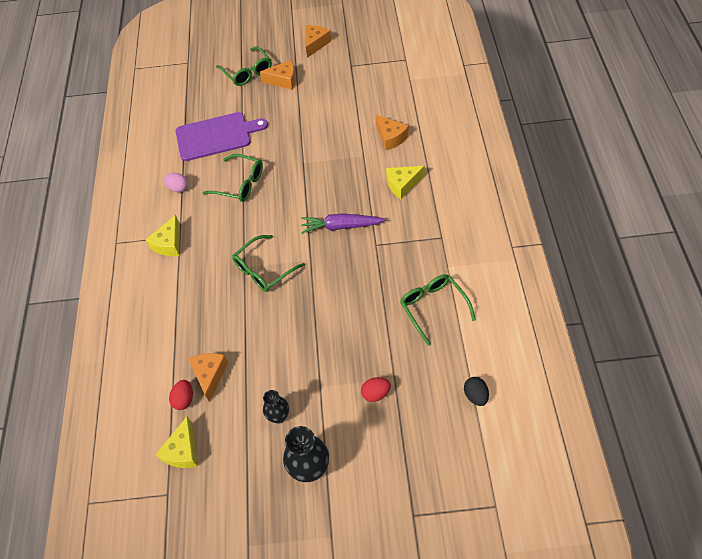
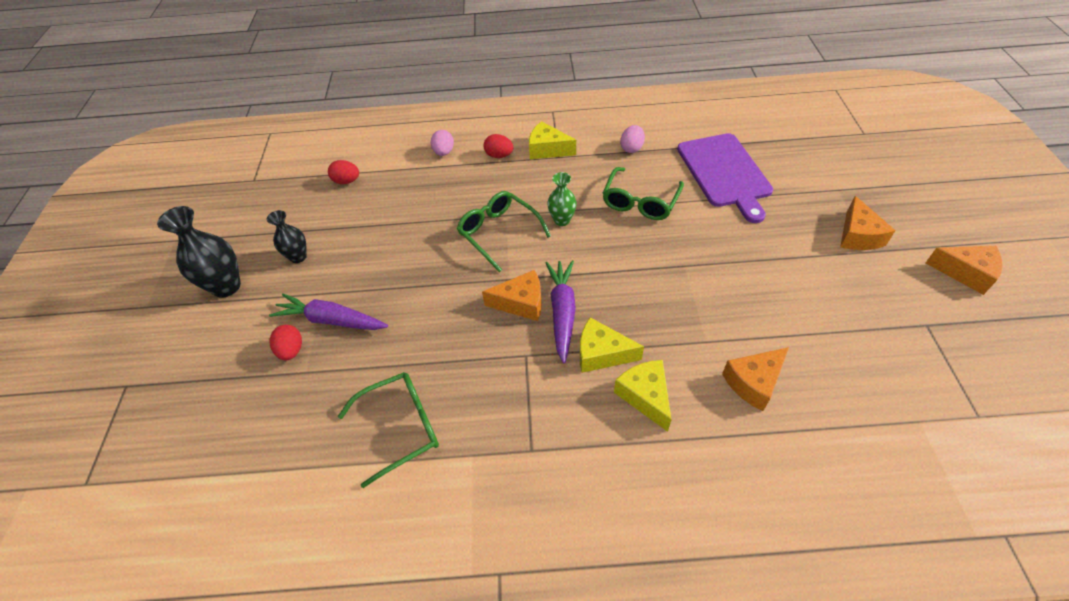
camera: 90 degrees right, 5 degrees down
yellow cheese [155,416,198,468] -> yellow cheese moved to [580,317,644,373]
orange cheese [188,353,228,402] -> orange cheese moved to [482,270,542,321]
green glasses [216,46,272,86] -> none
black egg [464,377,489,406] -> none
none -> purple carrot [269,293,388,330]
none -> pink egg [431,130,454,156]
none -> red egg [484,134,513,158]
none -> green vase [547,172,577,226]

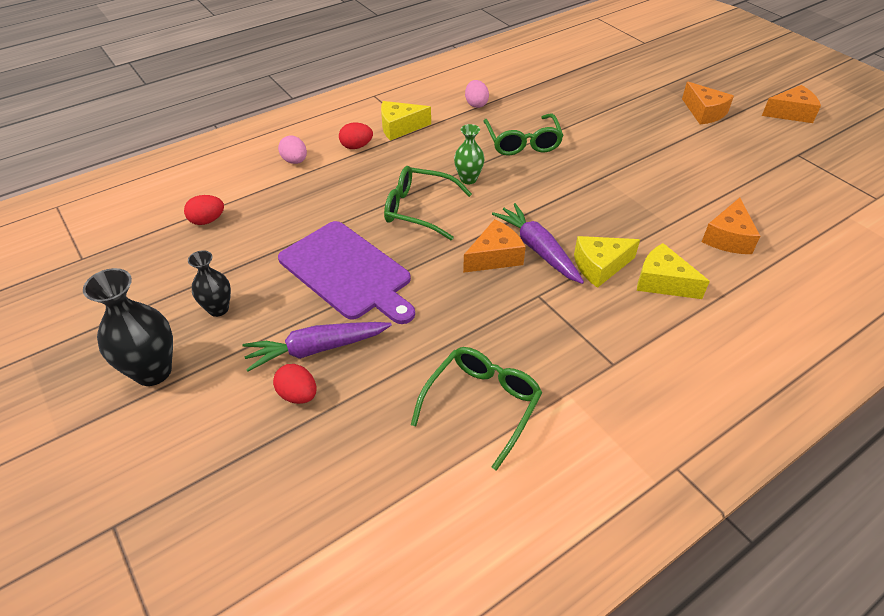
camera: 35 degrees left, 5 degrees down
purple cutting board [677,133,773,223] -> purple cutting board moved to [278,221,415,324]

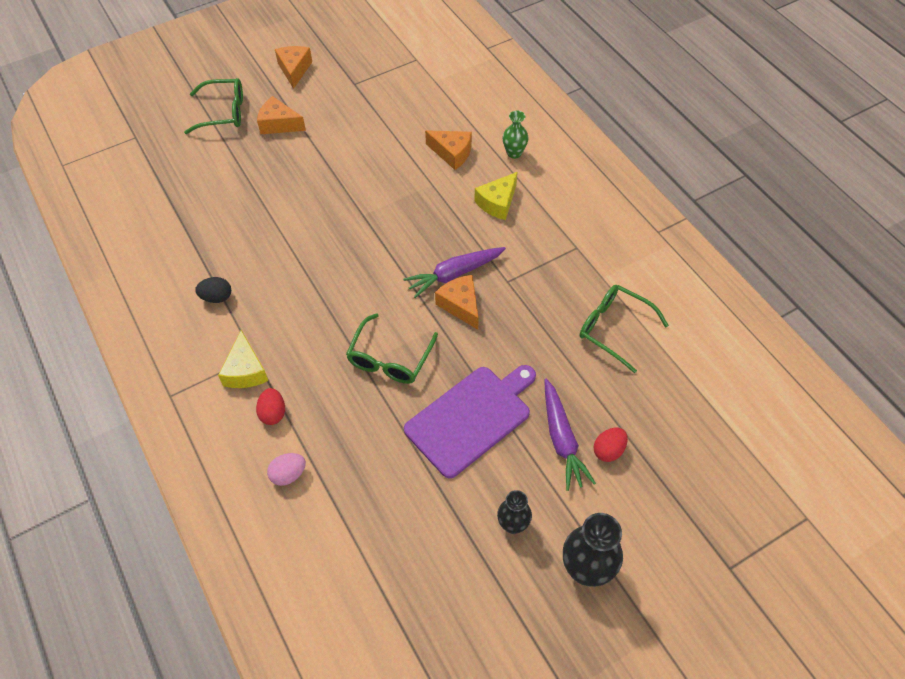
camera: 85 degrees left, 10 degrees up
red egg [184,195,224,225] -> none
green vase [454,124,485,184] -> green vase moved to [503,111,529,159]
pink egg [465,80,489,108] -> black egg [195,277,231,303]
green glasses [484,113,564,155] -> green glasses moved to [184,78,243,134]
yellow cheese [574,236,640,288] -> none
orange cheese [682,82,734,124] -> orange cheese turned 135 degrees counterclockwise [257,96,306,134]

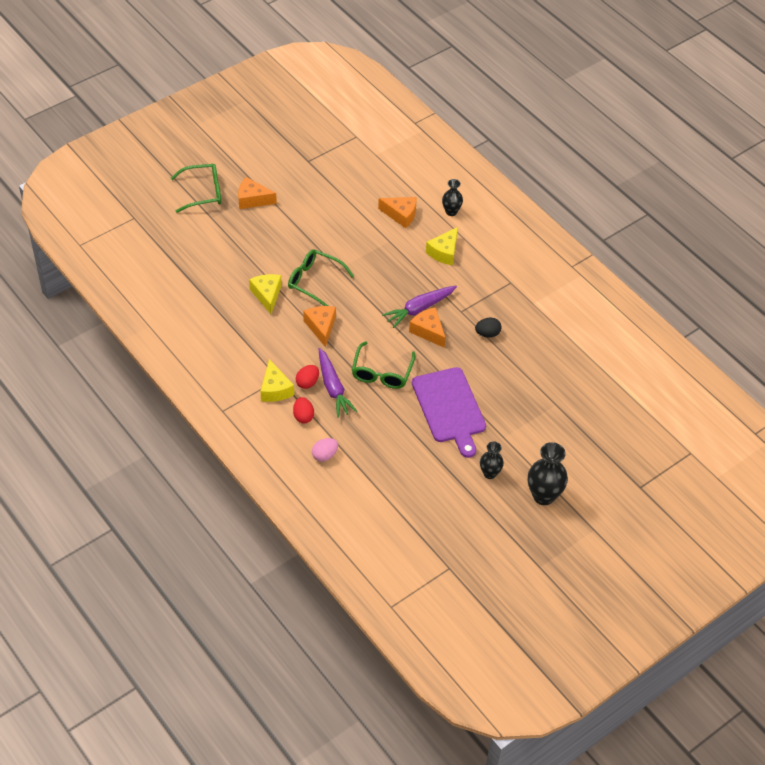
camera: 10 degrees left, 5 degrees down
black egg [195,277,231,303] -> black egg moved to [475,317,502,338]
orange cheese [275,46,312,89] -> orange cheese moved to [303,306,336,347]
purple cutting board [404,365,536,478] -> purple cutting board turned 120 degrees clockwise [412,367,486,458]
green vase [503,111,529,159] -> black vase [442,179,463,216]
purple carrot [544,379,596,491] -> purple carrot moved to [319,348,358,418]
green glasses [580,285,669,373] -> green glasses moved to [288,249,354,306]
red egg [594,428,628,462] -> red egg moved to [296,365,319,389]
none -> yellow cheese [249,274,282,314]

